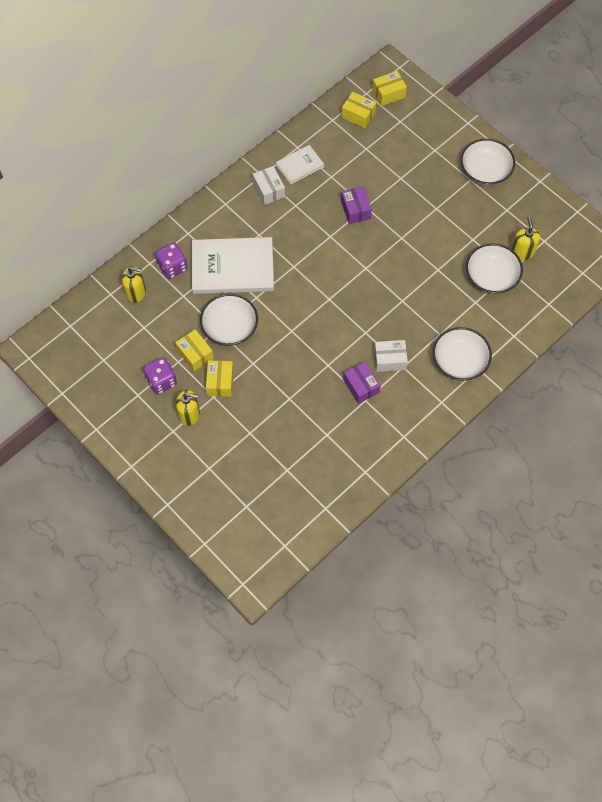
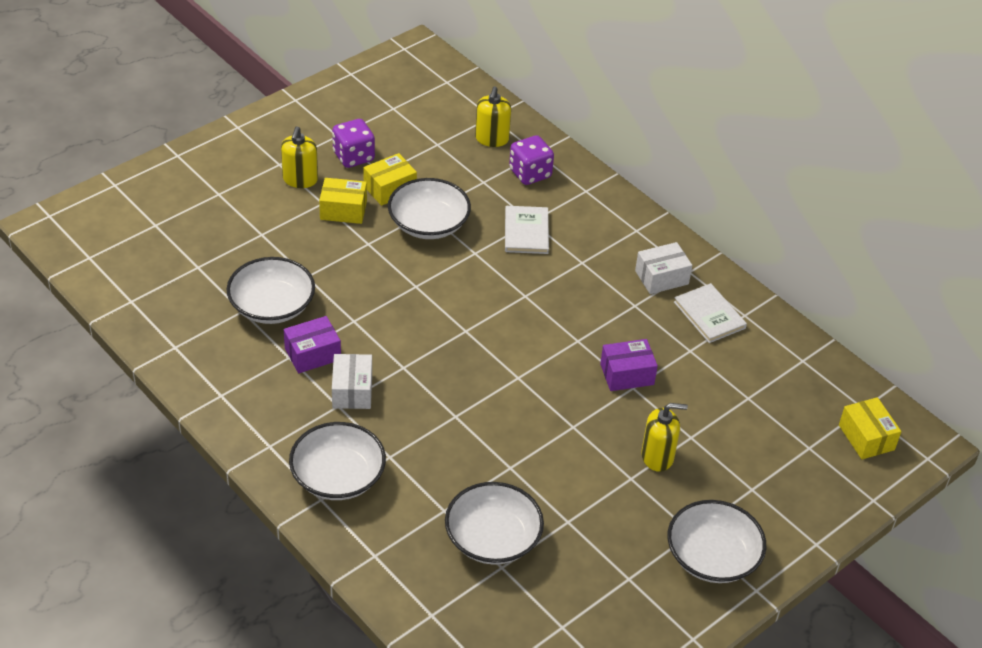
camera: 90 degrees right, 20 degrees down
white book [192,237,274,294] -> white book [505,206,549,254], size x0.51
yellow box [341,92,376,128] -> none
yellow soap dispenser [511,217,540,260] -> yellow soap dispenser moved to [641,403,688,472]
none -> white bowl [227,257,315,324]

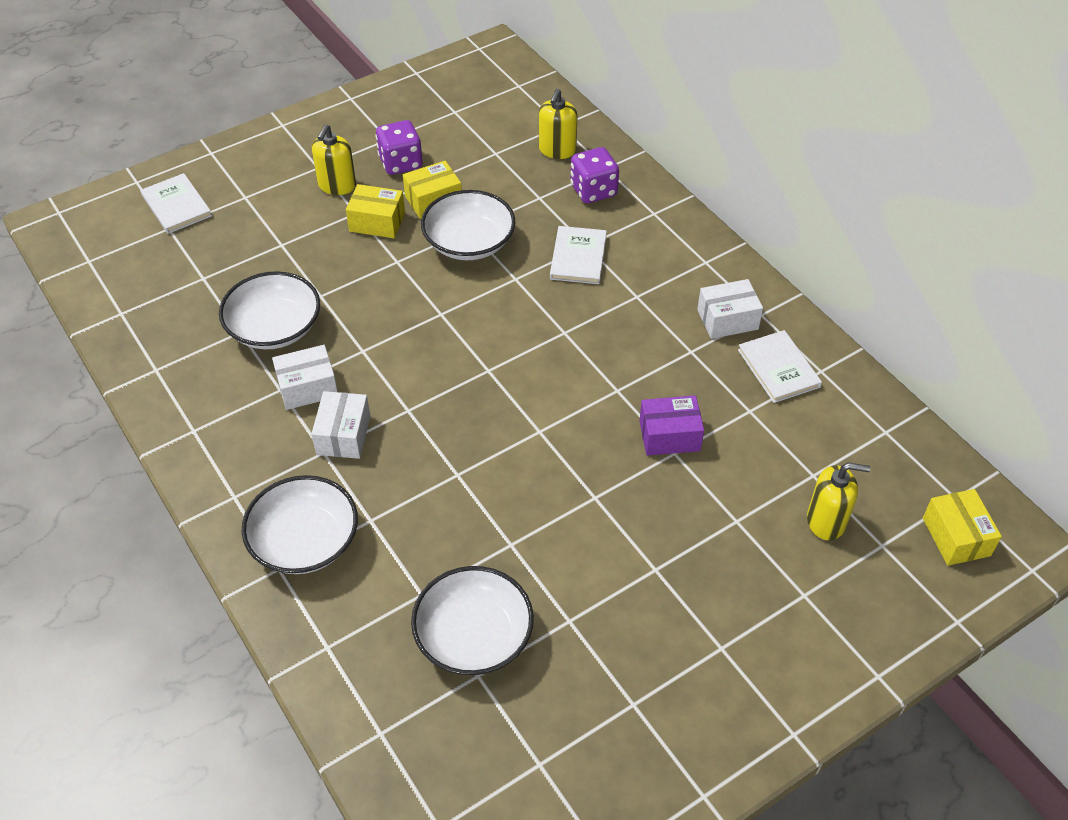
camera: 10 degrees right, 5 degrees up
purple box [284,316,341,373] -> white box [272,345,338,410]
yellow soap dispenser [641,403,688,472] -> yellow soap dispenser moved to [807,463,870,540]
white bowl [667,500,766,583] -> none
none -> white book [140,173,212,234]

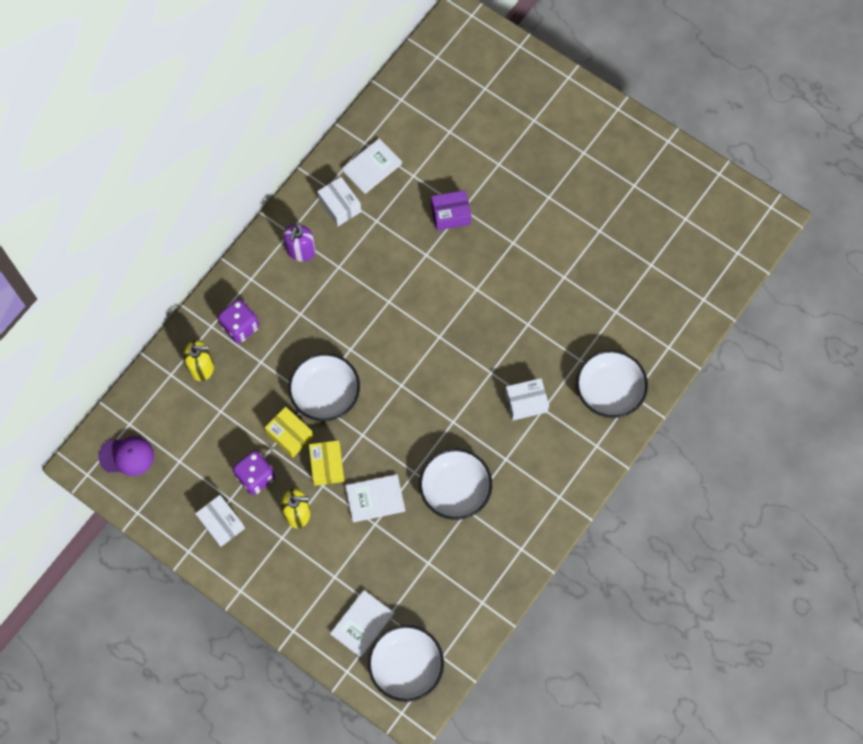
camera: 110 degrees left, 20 degrees up
white box [272,345,338,410] -> white box moved to [195,495,245,547]
white bowl [411,566,534,675] -> white bowl moved to [368,625,444,702]
white book [550,226,607,284] -> white book moved to [345,474,405,522]
purple box [639,395,704,456] -> purple box turned 75 degrees counterclockwise [431,190,471,231]
yellow soap dispenser [807,463,870,540] -> none
yellow box [923,489,1002,566] -> none
none -> purple cap [99,436,154,476]
none -> purple soap dispenser [283,224,316,262]

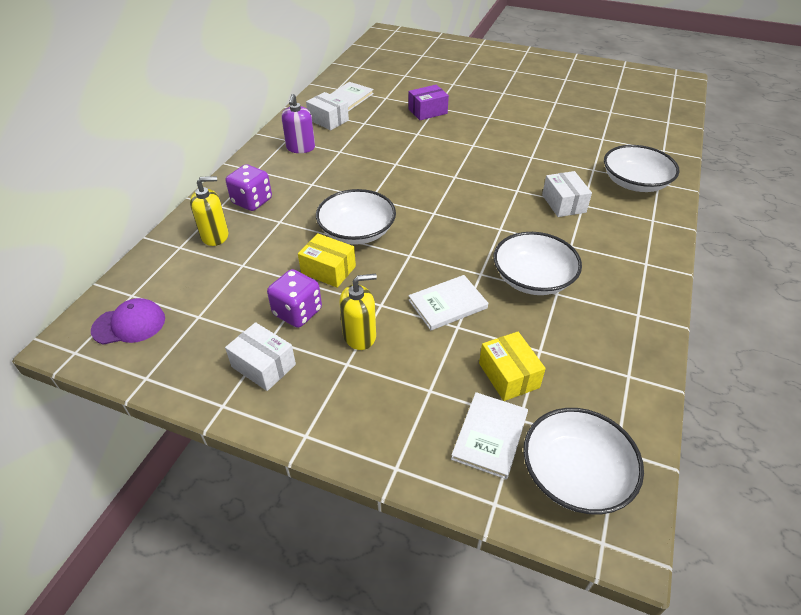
camera: 15 degrees left, 25 degrees down
yellow box [309,440,345,486] -> yellow box moved to [479,332,546,401]
white box [505,378,549,421] -> white box turned 75 degrees counterclockwise [542,171,592,217]

